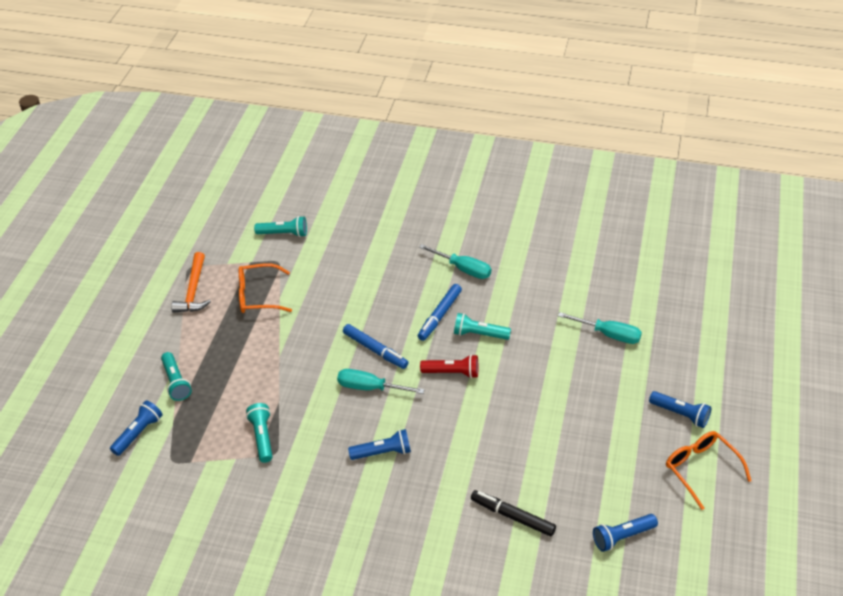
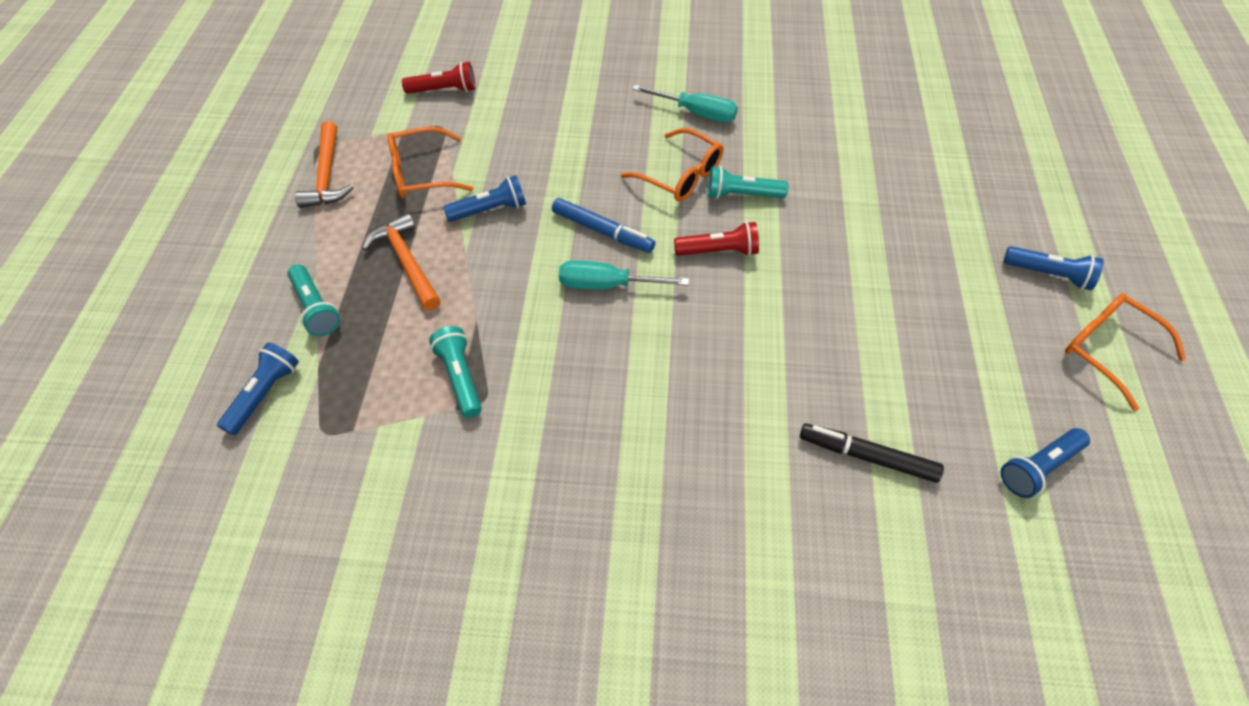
camera: 10 degrees left, 10 degrees up
turquoise flashlight [254,216,307,237] -> red flashlight [402,62,475,94]
blue flashlight [348,429,411,460] -> blue flashlight moved to [443,175,526,222]
blue marker [418,284,462,341] -> orange glasses [621,128,723,202]
turquoise screwdriver [558,312,642,344] -> none
none -> orange hammer [362,213,441,311]

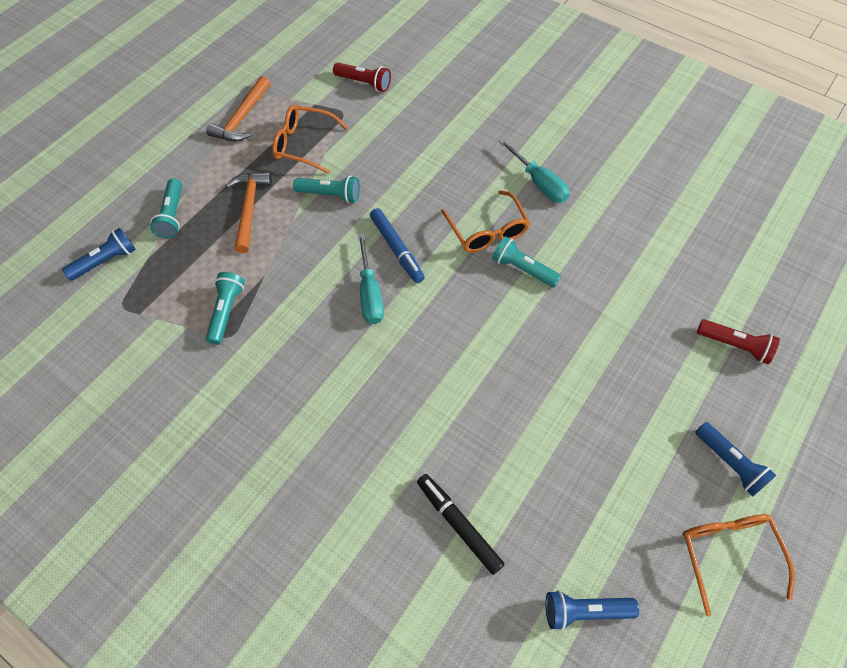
camera: 30 degrees right, 5 degrees up
blue flashlight [443,175,526,222] -> turquoise flashlight [293,176,360,203]
turquoise screwdriver [559,260,689,289] -> turquoise screwdriver turned 135 degrees counterclockwise [358,233,384,324]
red flashlight [674,222,759,256] -> red flashlight moved to [697,319,780,365]

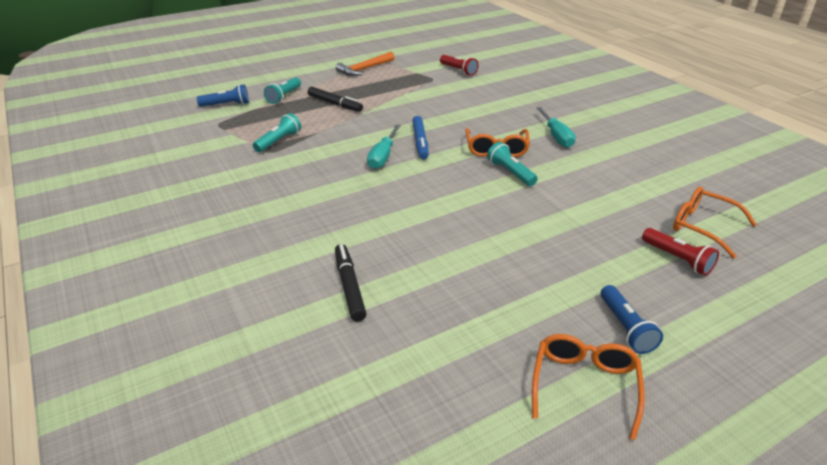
camera: 25 degrees right, 25 degrees down
orange hammer [226,172,272,253] -> black marker [307,87,363,112]
orange glasses [272,105,348,174] -> orange glasses moved to [673,187,757,259]
turquoise flashlight [293,176,360,203] -> none
blue flashlight [545,590,639,630] -> none

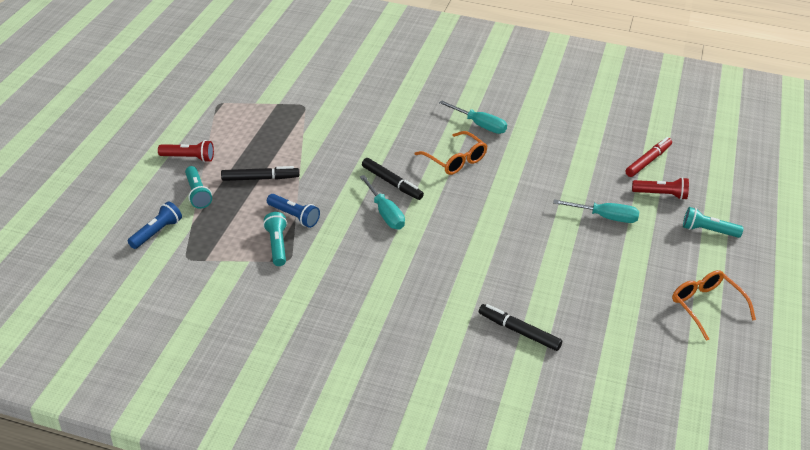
camera: 45 degrees left, 5 degrees up
orange hammer [336,52,395,76] -> none
blue marker [412,116,429,159] -> black marker [362,158,424,200]
red flashlight [440,55,479,76] -> red flashlight moved to [158,140,214,162]
turquoise flashlight [487,142,538,186] -> turquoise flashlight moved to [683,207,744,238]
blue flashlight [601,285,663,354] -> blue flashlight moved to [267,194,320,228]
orange glasses [673,187,757,259] -> red marker [625,137,672,177]
none -> turquoise screwdriver [553,199,639,223]

